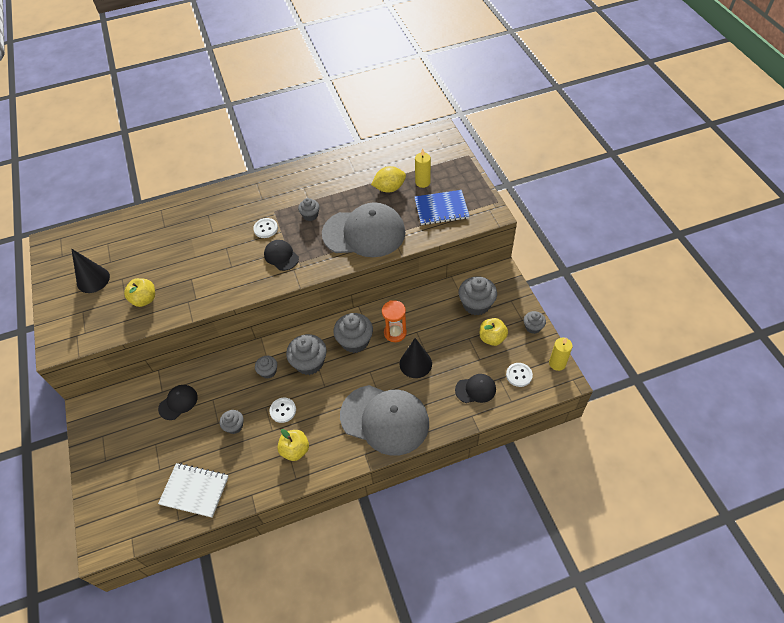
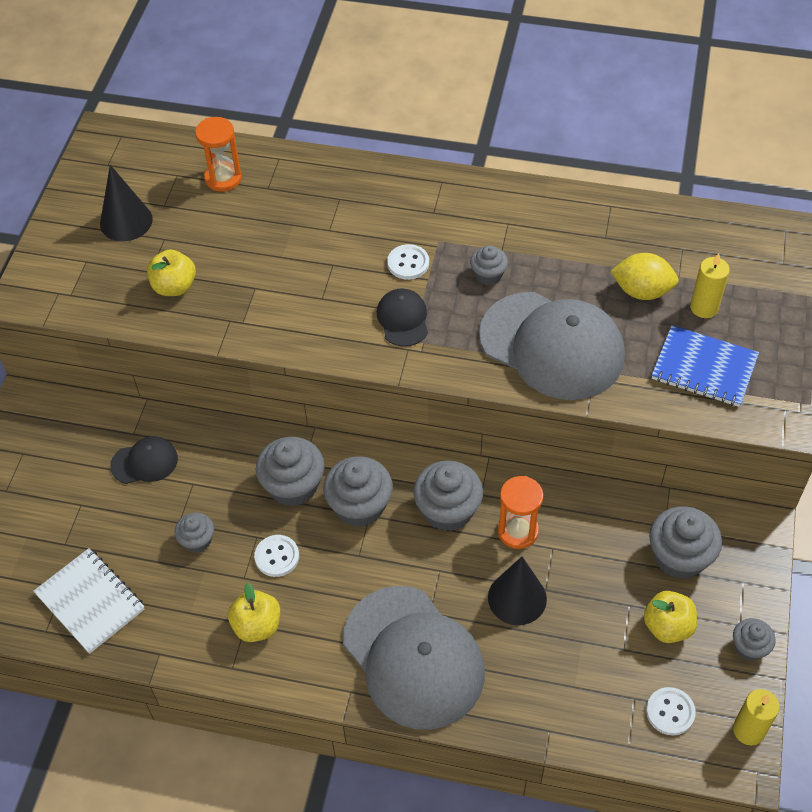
camera: 30 degrees right, 0 degrees up
grey cupcake [255,356,277,379] -> grey cupcake [256,437,325,507], size x1.77
black cap [455,374,496,403] -> none
none -> orange hourglass [195,117,242,192]

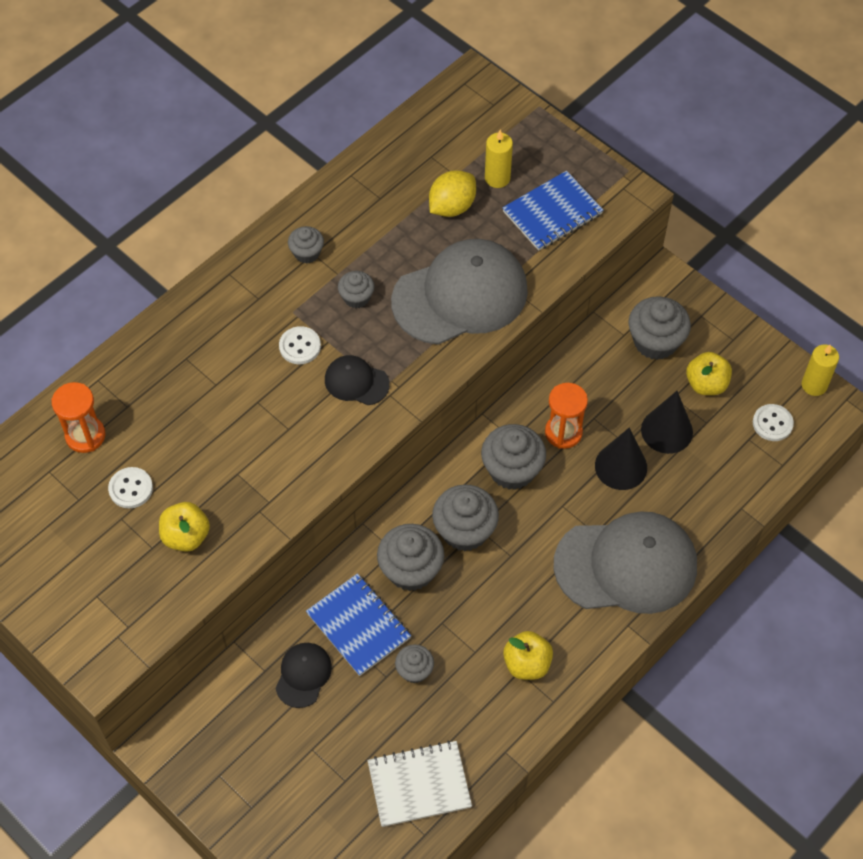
camera: 60 degrees left, 5 degrees up
black cone [100,165,153,241] -> black cone moved to [641,391,693,454]
white button [254,535,299,577] -> white button moved to [108,467,153,509]
grey cupcake [733,618,776,661] -> grey cupcake moved to [288,226,324,264]
none -> blue notebook [306,573,411,676]

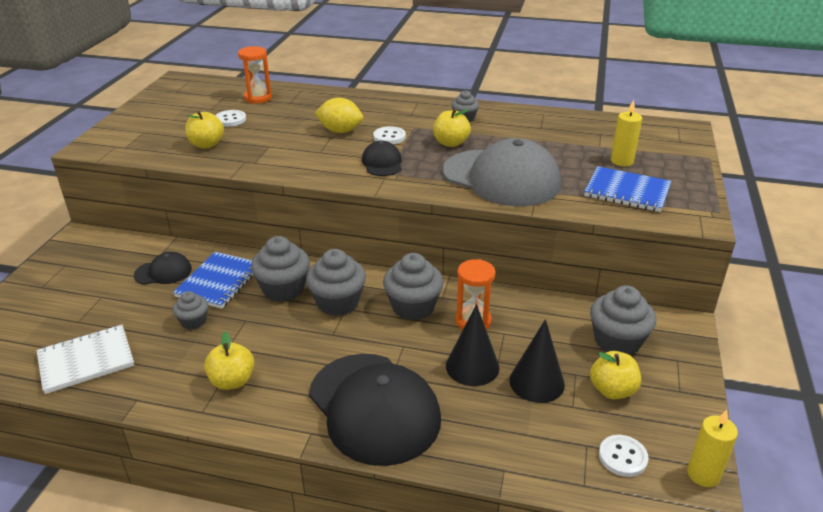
camera: 60 degrees right, 25 degrees down
grey cupcake [338,271,374,308] -> yellow apple [433,109,471,147]
white notebook [367,741,472,827] -> white notebook turned 75 degrees counterclockwise [36,325,134,394]
yellow lemon [429,171,476,217] -> yellow lemon moved to [315,98,363,133]
grey cap [554,511,697,614] -> black cap [309,354,441,466]

